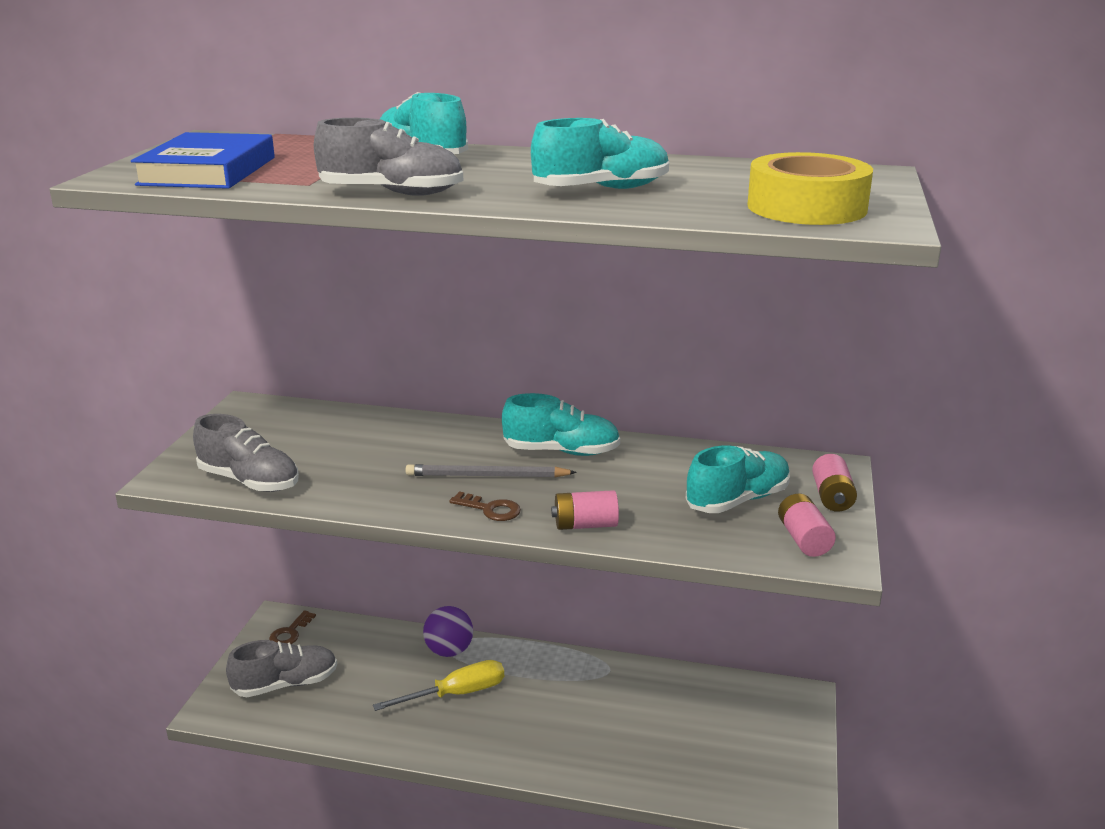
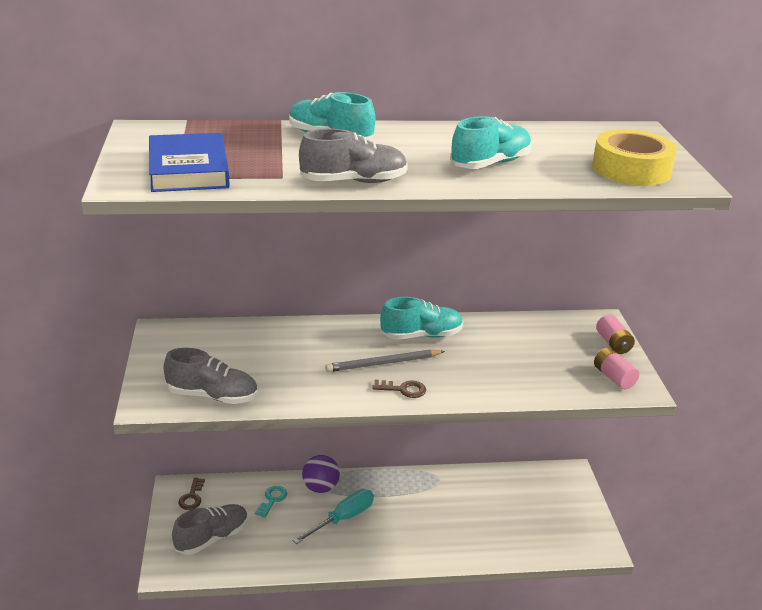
camera: 20 degrees left, 5 degrees up
yellow screwdriver [373,660,504,711] -> turquoise screwdriver [292,489,374,544]
pink battery [551,490,619,530] -> none
turquoise shoe [685,445,790,513] -> none
none -> turquoise key [255,486,287,518]

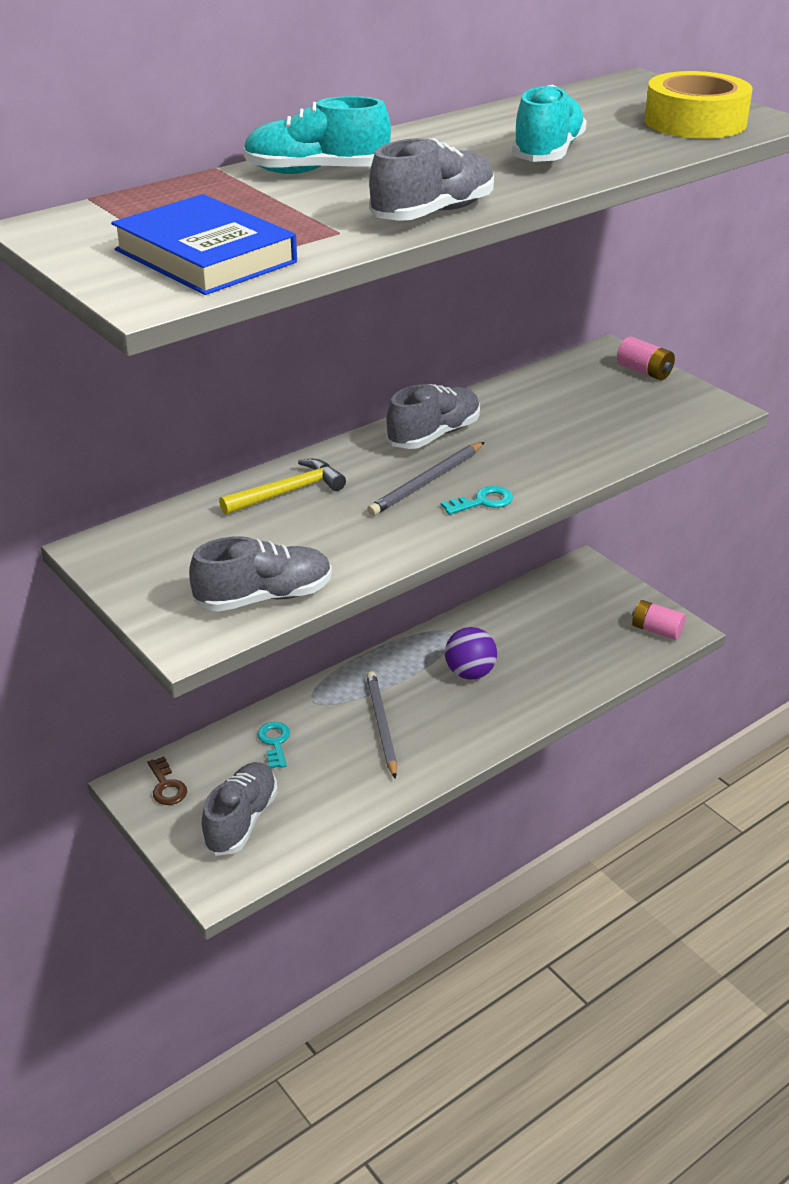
camera: 30 degrees left, 5 degrees up
turquoise screwdriver [292,489,374,544] -> grey pencil [366,671,397,779]
purple ball [302,455,340,493] -> purple ball moved to [445,627,497,680]
brown key [372,380,426,398] -> turquoise key [441,486,513,515]
turquoise shoe [380,297,463,340] -> grey shoe [386,384,480,449]
pink battery [594,348,639,389] -> pink battery moved to [632,600,686,640]
none -> yellow hammer [219,459,346,515]

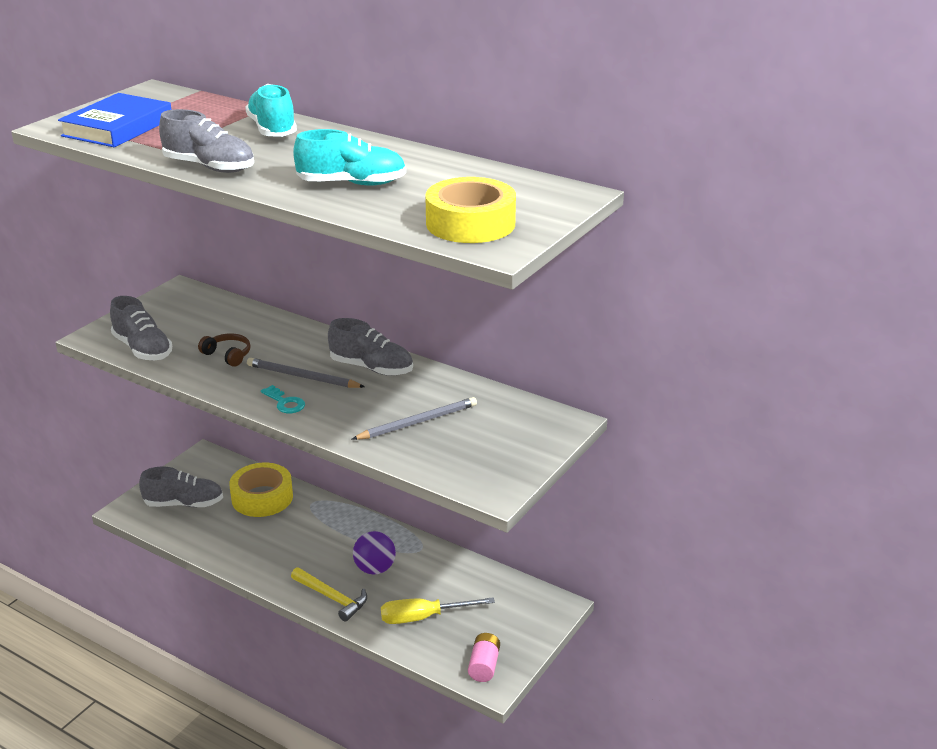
camera: 70 degrees right, 5 degrees down
brown key [147,757,187,805] -> none
yellow hammer [219,459,346,515] -> yellow hammer moved to [291,567,367,622]
turquoise key [257,722,290,769] -> yellow tape [229,463,293,517]
grey pencil [366,671,397,779] -> grey pencil moved to [352,397,477,440]
pink battery [617,337,675,380] -> none
none -> brown headphones [198,333,251,367]
none -> yellow screwdriver [381,597,495,624]

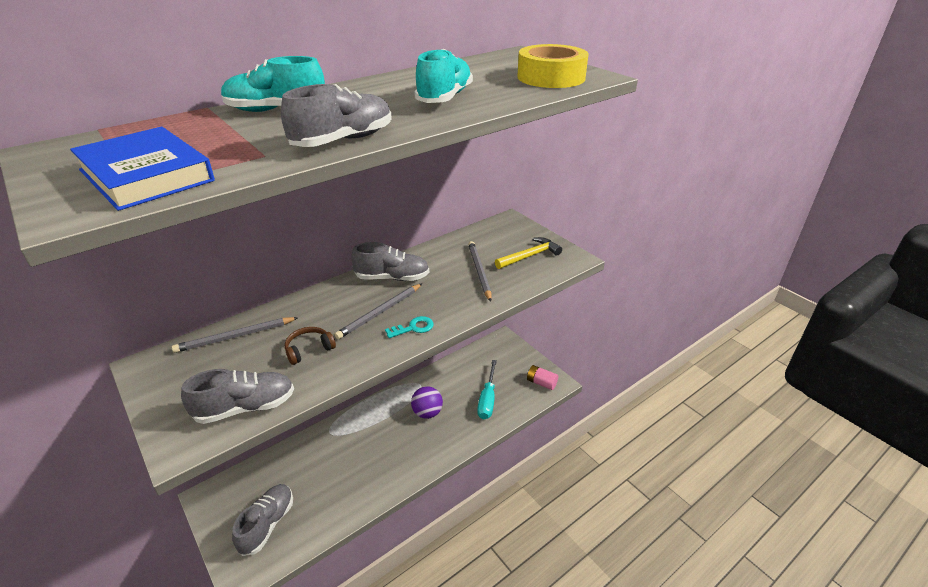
camera: 70 degrees left, 5 degrees up
yellow tape [229,463,293,517] -> none
yellow hammer [291,567,367,622] -> yellow hammer moved to [495,237,562,269]
grey shoe [328,318,413,376] -> grey shoe turned 45 degrees clockwise [351,242,429,281]
yellow screwdriver [381,597,495,624] -> turquoise screwdriver [477,360,497,419]
none -> grey pencil [172,317,299,353]

